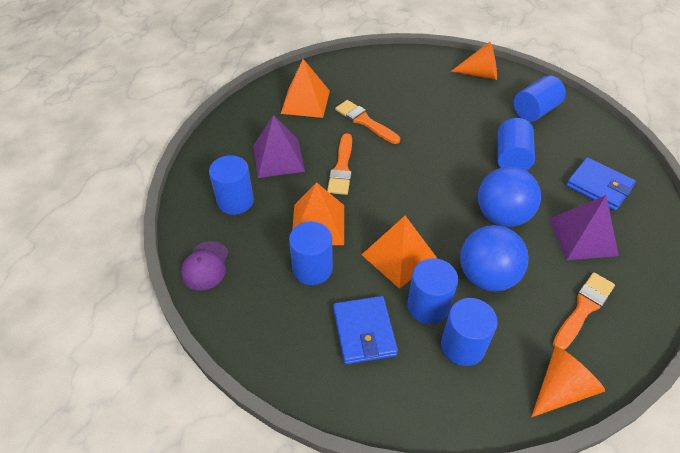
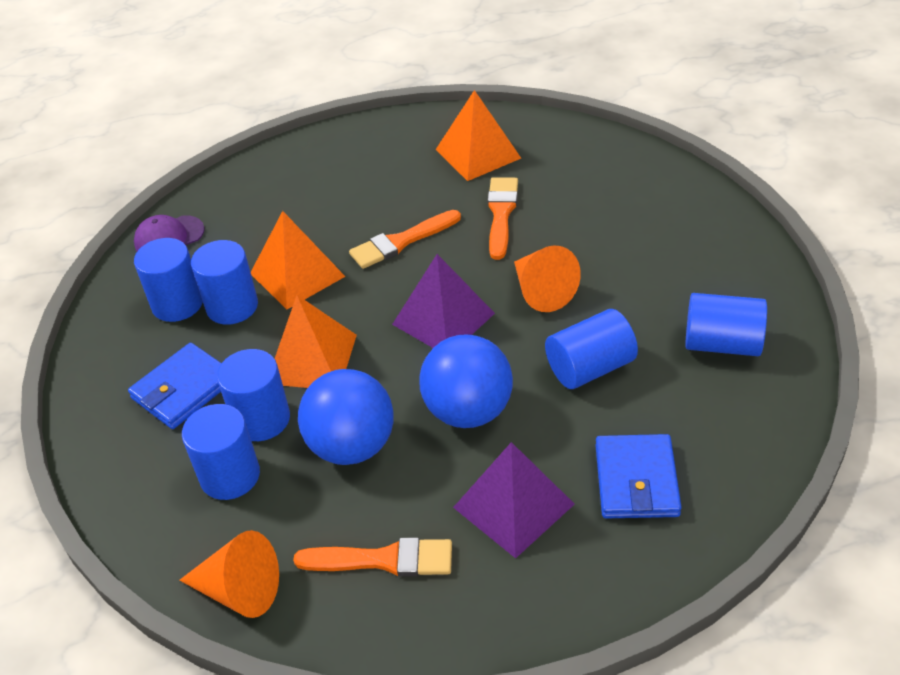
camera: 55 degrees right, 5 degrees down
blue cylinder [209,155,254,215] -> blue cylinder moved to [134,238,203,322]
purple pyramid [253,115,305,178] -> purple pyramid moved to [392,254,495,348]
orange cone [451,42,497,80] -> orange cone moved to [514,246,581,312]

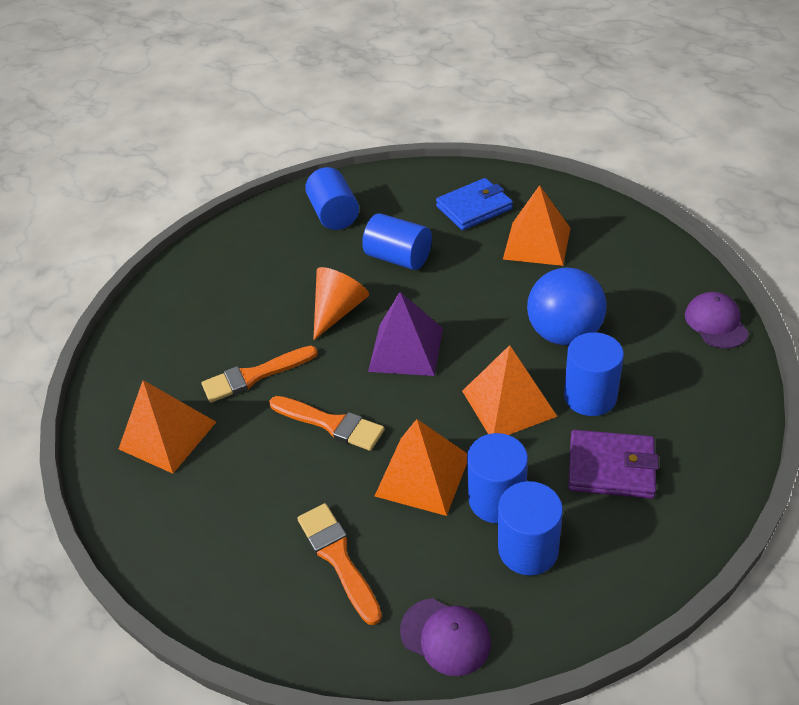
camera: 120 degrees left, 0 degrees up
blue wallet [128,343,221,429] -> purple wallet [568,430,659,499]
orange cone [179,530,279,618] -> purple cap [685,292,749,349]
blue cylinder [182,404,260,500] -> none
orange brush [293,538,452,577] -> orange brush moved to [297,503,382,625]
blue ball [419,334,513,428] -> none
purple pyramid [453,442,575,558] -> orange pyramid [503,185,571,266]

